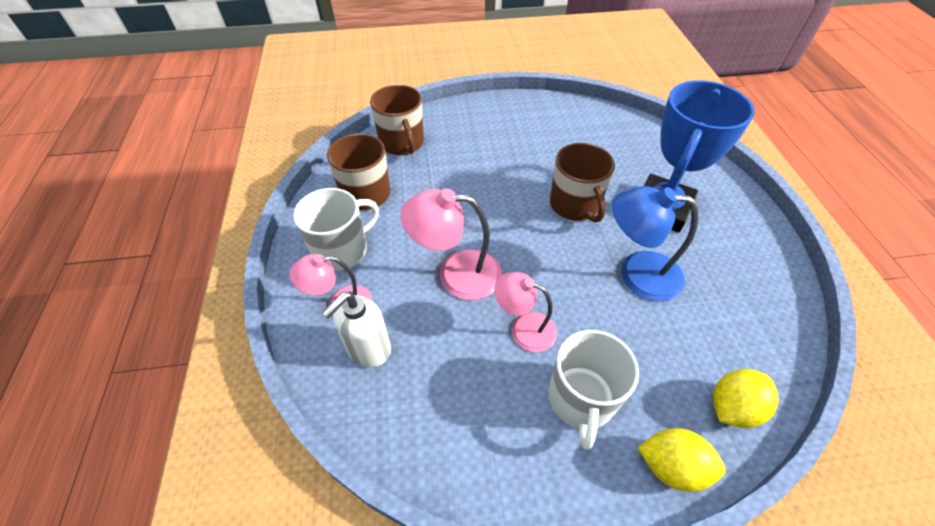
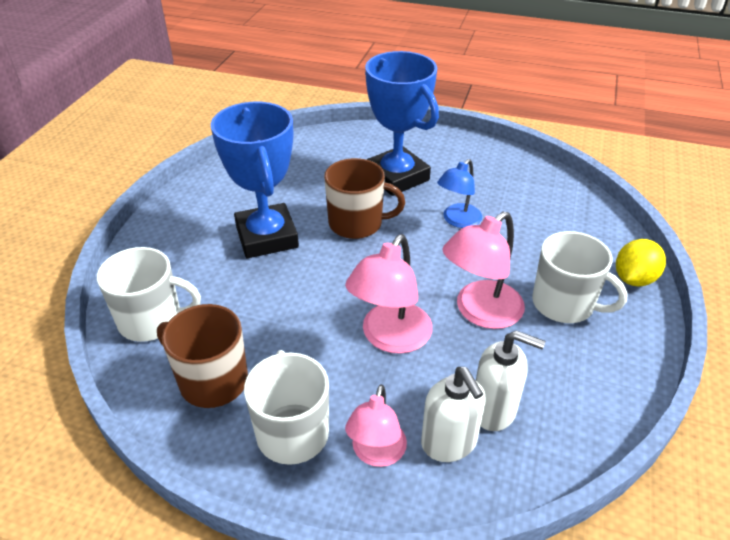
camera: 65 degrees left, 10 degrees down
brown mug [370,85,424,155] -> white mug [97,247,201,342]
pink lamp [494,272,557,352] -> pink lamp [442,212,525,329], size x1.50
blue lamp [612,186,698,302] -> blue lamp [437,159,482,228], size x0.67
yellow lemon [713,369,779,428] -> none
none -> blue trophy [211,102,299,258]
none -> white soap dispenser [476,330,545,431]

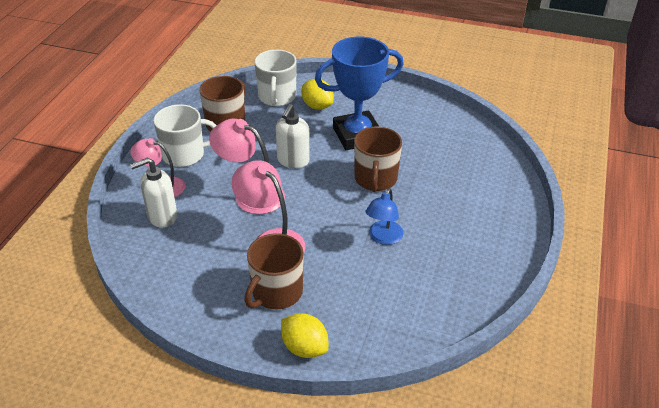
camera: 90 degrees right, 0 degrees up
blue trophy [365,51,439,196] -> none
blue lamp [437,159,482,228] -> blue lamp turned 105 degrees counterclockwise [365,188,403,245]
white soap dispenser [476,330,545,431] -> white soap dispenser moved to [275,104,310,168]
white mug [532,231,628,323] -> brown mug [244,233,304,309]
none -> yellow lemon [301,79,334,110]

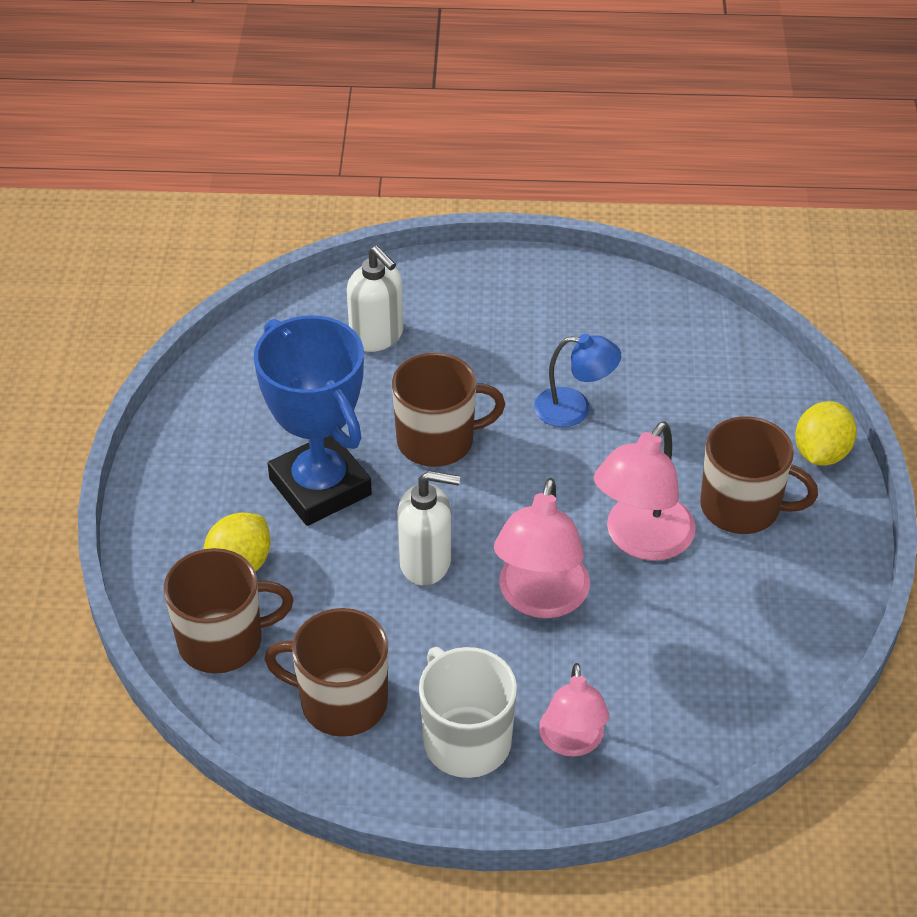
camera: 105 degrees left, 5 degrees up
white soap dispenser [130,157,177,228] -> white soap dispenser moved to [347,246,403,352]
white mug [255,50,297,106] -> brown mug [164,548,293,674]

